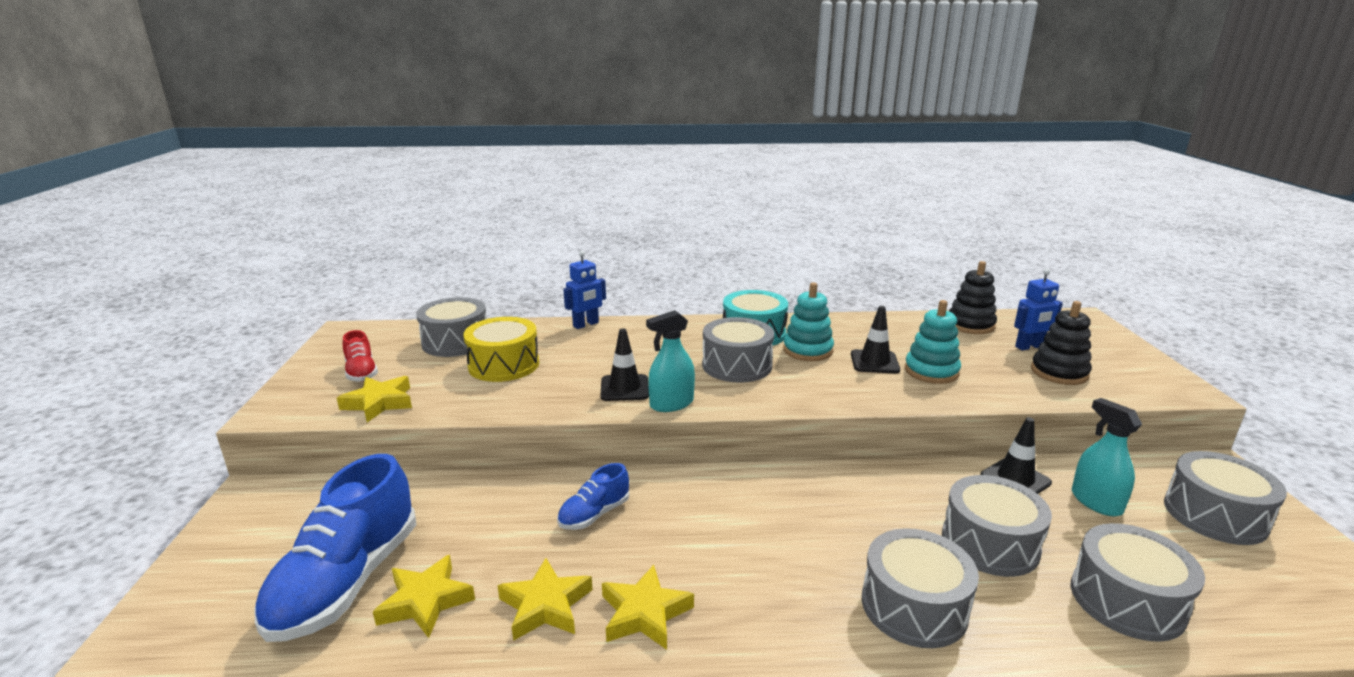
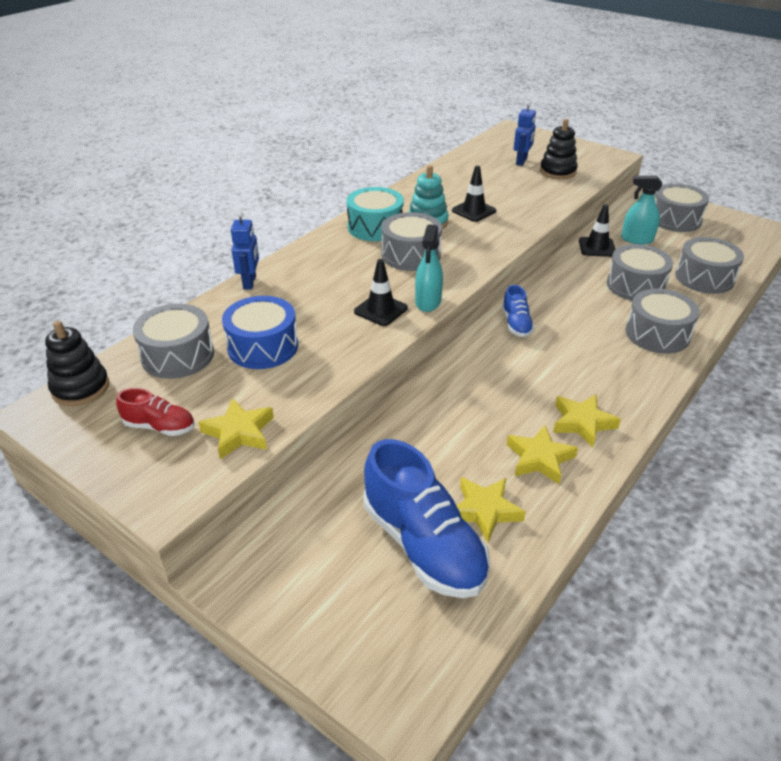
camera: 50 degrees left, 15 degrees up
yellow drum [463,317,539,382] -> blue drum [222,296,298,369]
blue shoe [557,463,629,530] -> blue shoe moved to [502,285,534,337]
turquoise stacking toy [905,300,961,384] -> none
black stacking toy [949,261,997,334] -> black stacking toy moved to [45,321,109,406]

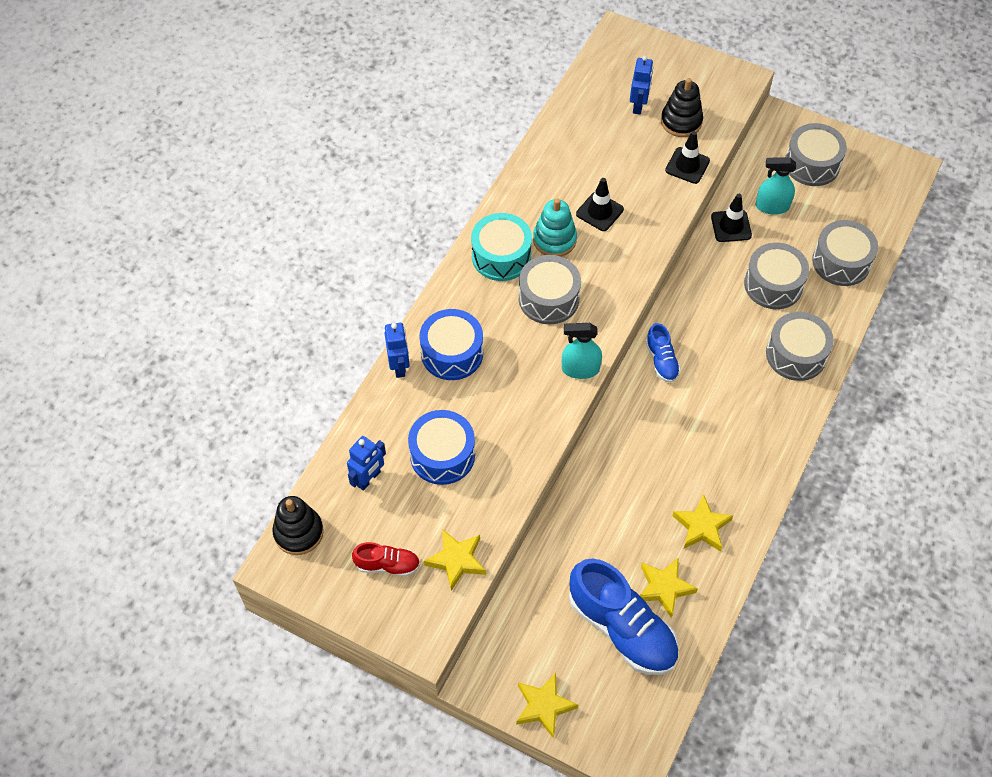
camera: 10 degrees left, 20 degrees up
grey drum [133,304,214,379] -> blue robot [347,436,386,491]
black traffic cone [354,259,408,326] -> black traffic cone moved to [665,131,710,184]
turquoise spray bottle [415,224,443,312] -> turquoise spray bottle turned 90 degrees clockwise [562,323,602,379]
yellow star [553,394,621,448] -> yellow star moved to [516,673,578,739]
none -> blue drum [419,309,483,380]

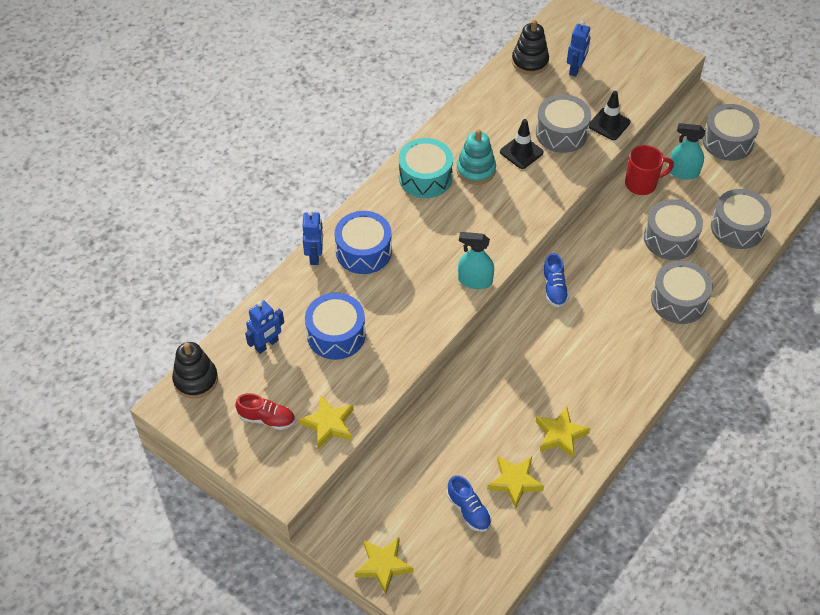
camera: 10 degrees right, 5 degrees down
grey drum [519,255,581,324] -> grey drum moved to [536,94,591,153]
blue shoe [569,558,679,675] -> blue shoe [447,475,491,532], size x0.49
black stacking toy [661,78,703,137] -> black stacking toy moved to [512,20,549,75]
black traffic cone [711,194,752,242] -> red mug [625,145,674,195]

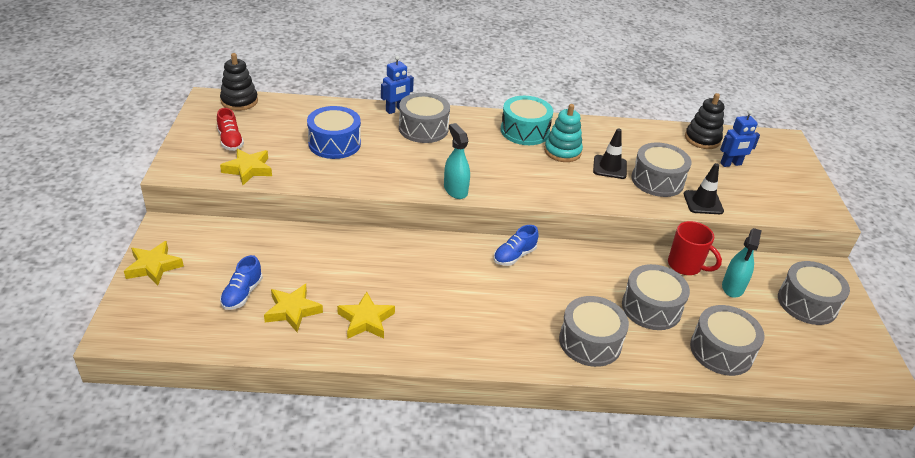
camera: 50 degrees right, 15 degrees down
blue robot [245,300,284,354] -> none
blue drum [334,211,392,274] -> grey drum [399,93,450,143]
turquoise spray bottle [668,123,705,180] -> turquoise spray bottle turned 135 degrees counterclockwise [722,228,762,298]

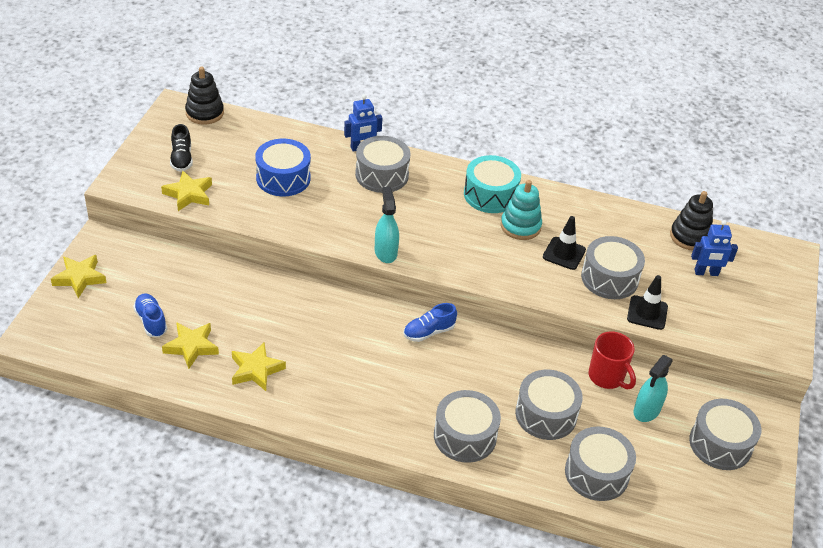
camera: 15 degrees right, 5 degrees up
red shoe [217,108,244,151] -> black shoe [170,124,193,172]
blue shoe [220,255,263,310] -> blue shoe turned 120 degrees clockwise [133,293,167,337]

